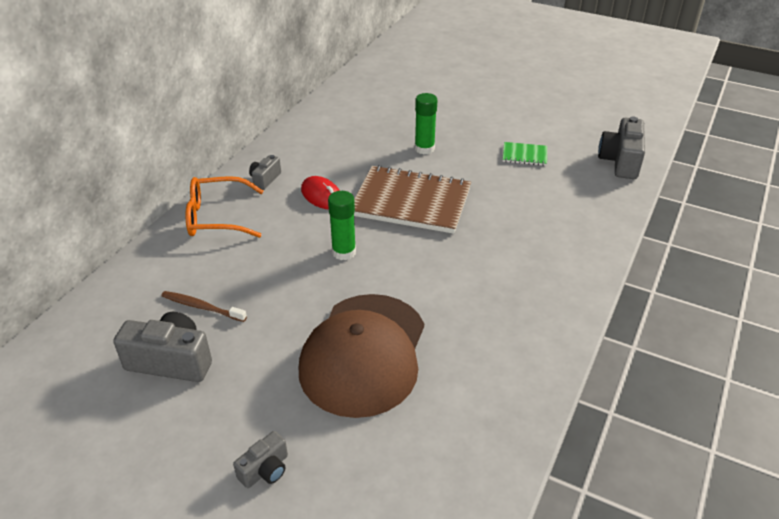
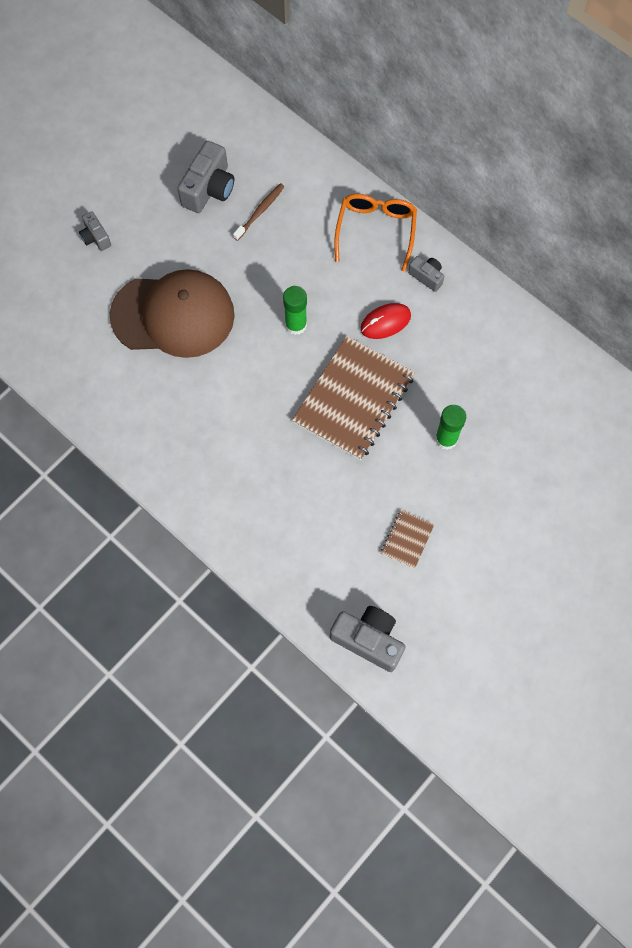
camera: 105 degrees right, 30 degrees up
brown cap [299,294,424,418] -> brown cap turned 150 degrees clockwise [110,269,235,358]
green notebook [503,142,547,166] -> brown notebook [381,510,434,569]

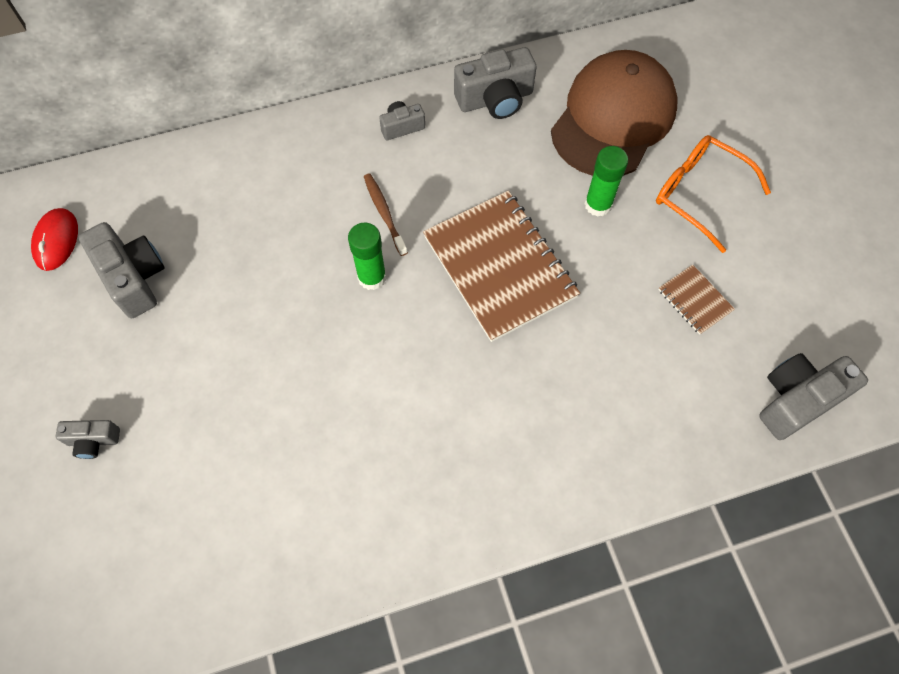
camera: 60 degrees left, 5 degrees down
brown cap [110,269,235,358] -> brown cap moved to [551,50,678,176]
brown toothbrush [233,183,285,241] -> brown toothbrush moved to [364,174,408,256]
orange glasses [334,194,417,272] -> orange glasses moved to [656,135,771,253]
red mouse [360,303,411,339] -> red mouse moved to [31,208,78,271]
none -> grey camera [454,47,537,119]

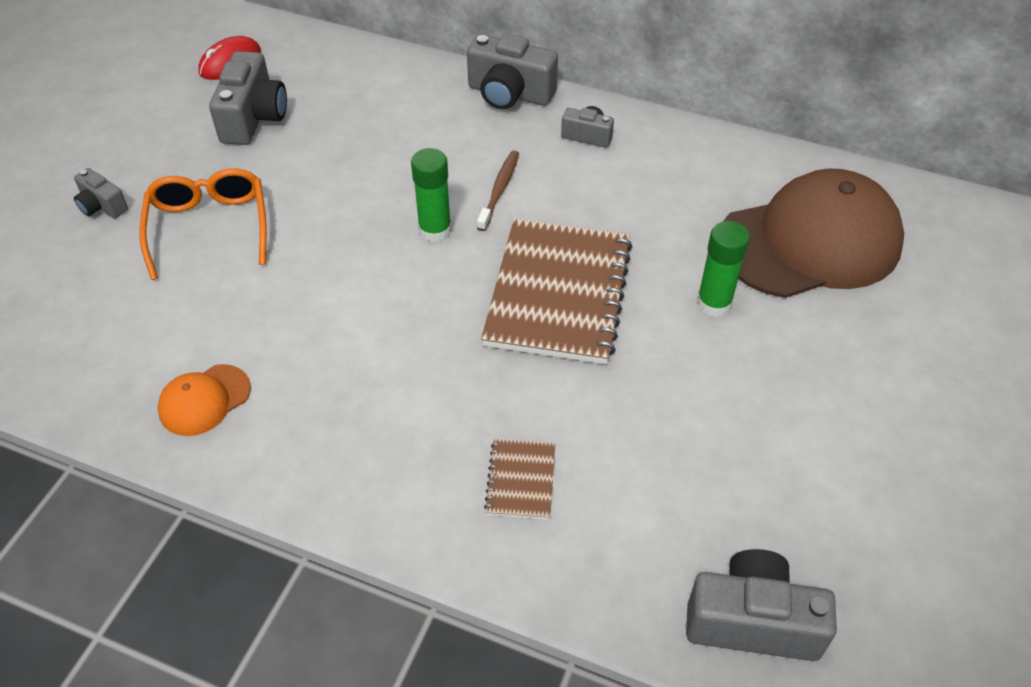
camera: 40 degrees right, 15 degrees down
grey camera [454,47,537,119] -> grey camera moved to [467,34,558,109]
orange glasses [656,135,771,253] -> orange glasses moved to [139,168,267,280]
brown notebook [658,265,735,335] -> brown notebook moved to [484,439,555,519]
none -> orange cap [158,364,251,436]

